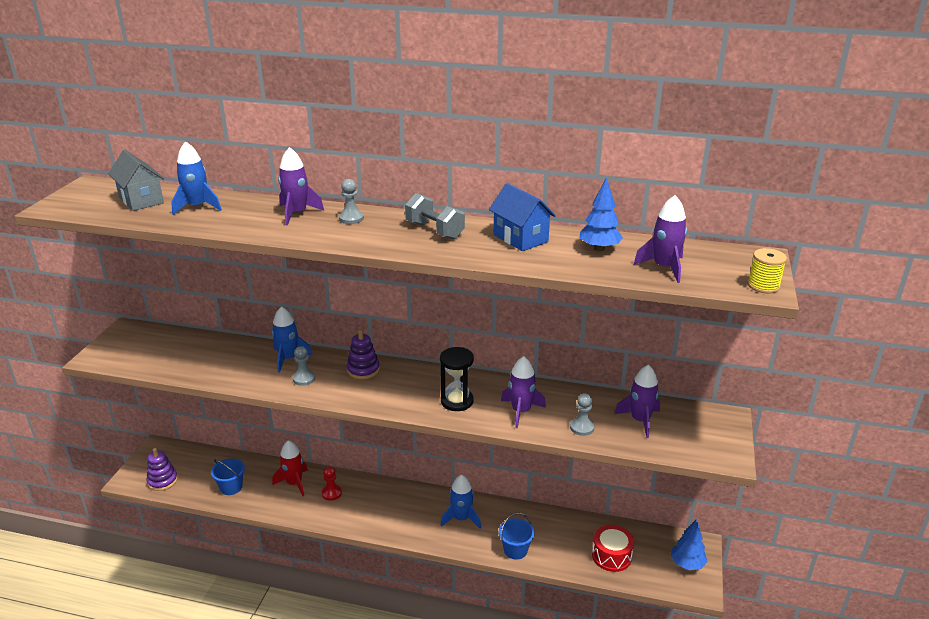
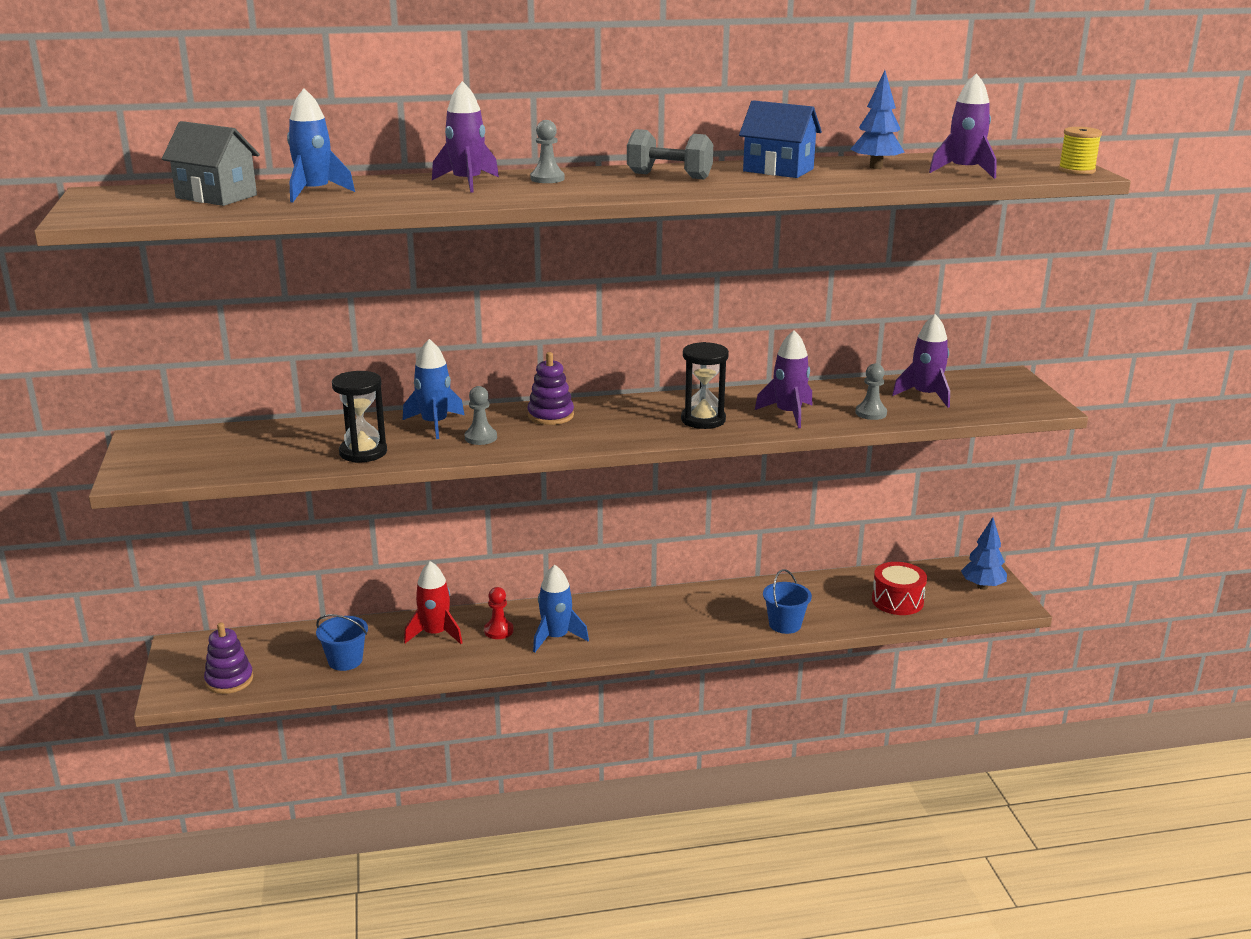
camera: 25 degrees left, 5 degrees down
blue rocket [441,475,481,529] -> blue rocket moved to [533,565,589,653]
none -> black hourglass [332,371,387,463]

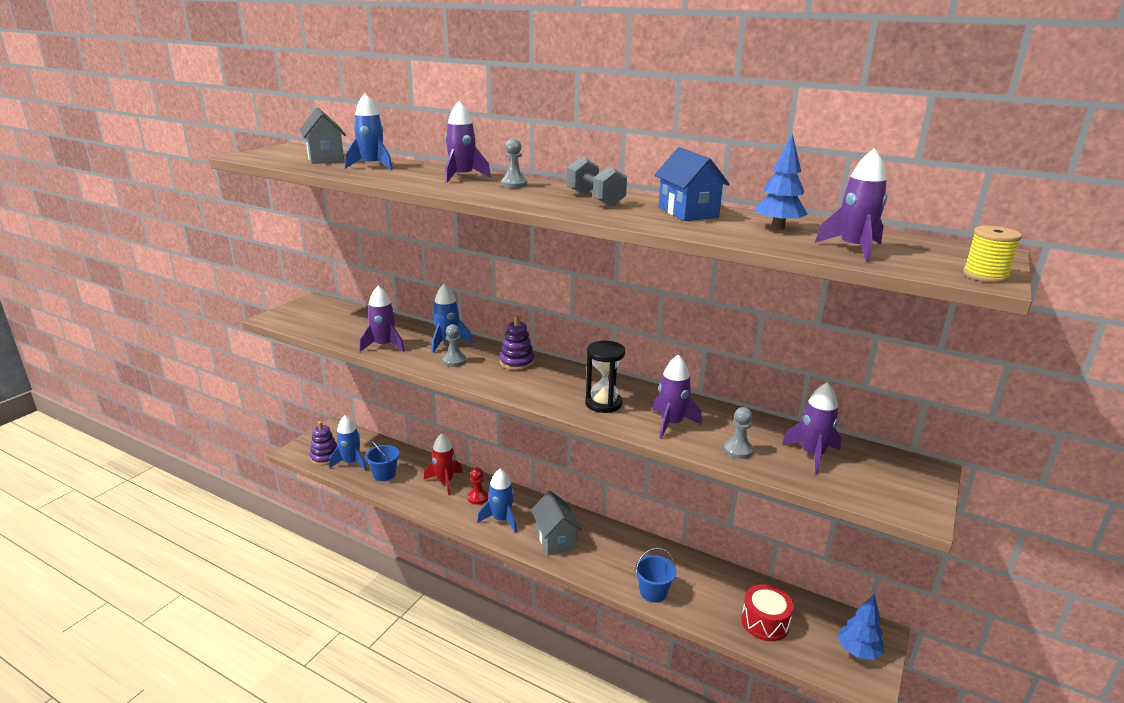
camera: 40 degrees right, 0 degrees up
black hourglass [332,371,387,463] -> purple rocket [359,286,405,352]
none -> blue rocket [329,415,367,471]
none -> grey house [531,491,582,555]

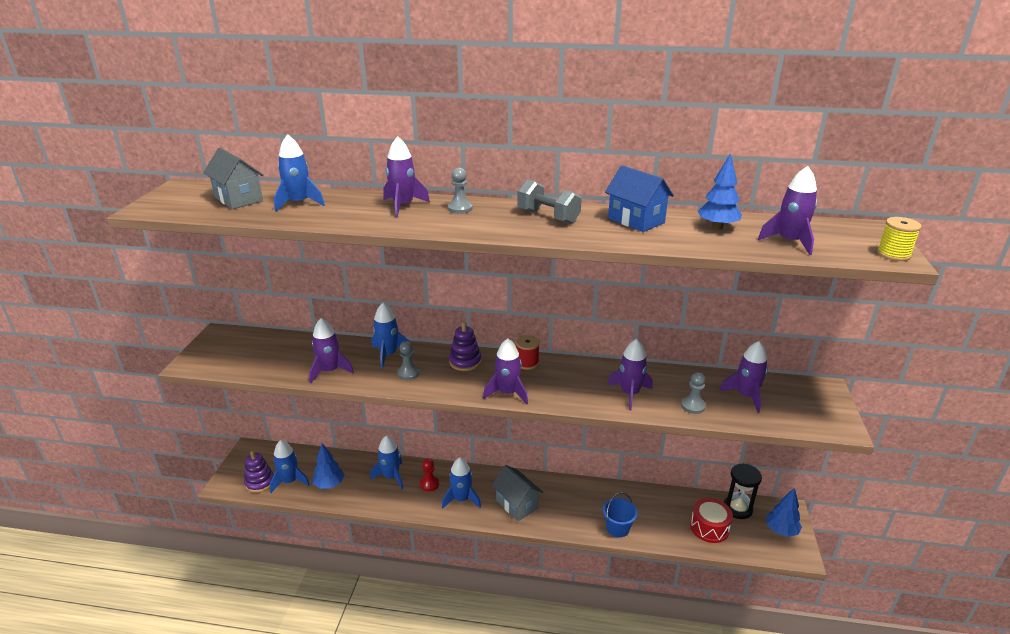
camera: 20 degrees left, 5 degrees up
blue bucket [365,441,399,481] -> blue tree [313,443,345,489]
red rocket [424,433,463,495] -> blue rocket [370,435,403,489]
black hourglass [585,341,625,413] -> black hourglass moved to [724,464,762,519]
none -> purple rocket [483,338,528,404]
none -> red spool [516,335,540,370]

